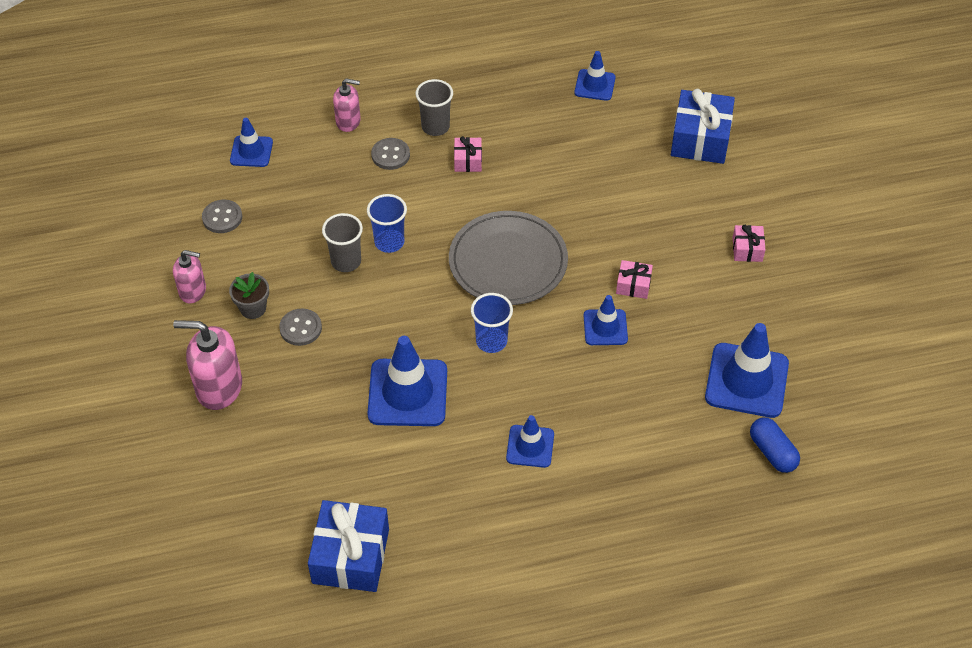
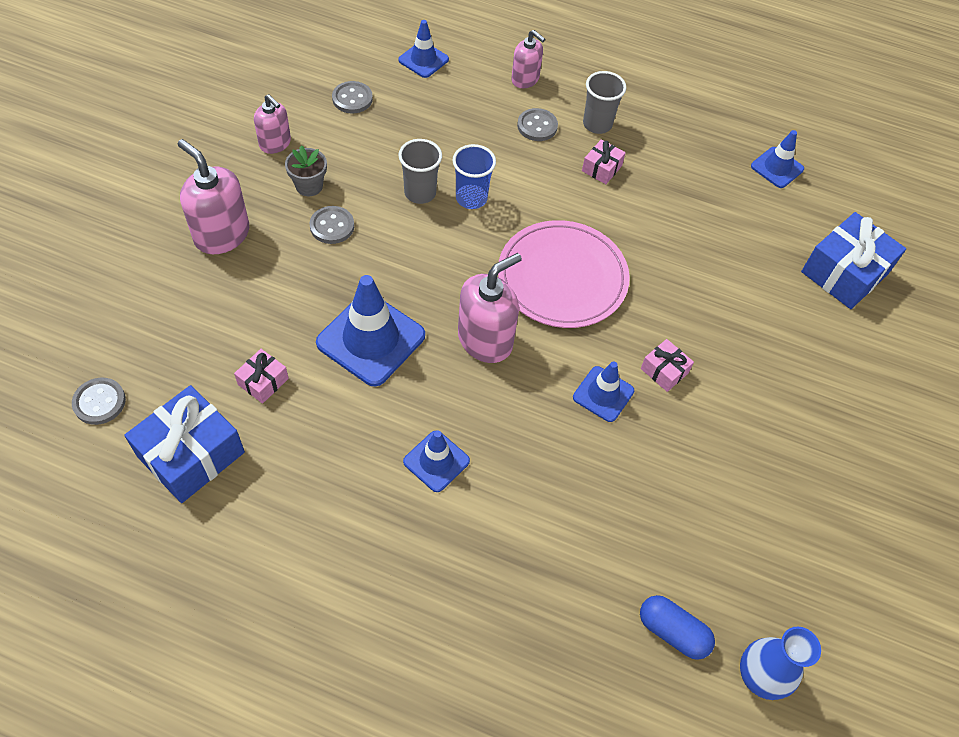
camera: 30 degrees right, 5 degrees up
grey plate [449,211,568,305] -> pink plate [498,220,630,328]
blue cup [471,293,513,353] -> pink soap dispenser [458,253,522,363]
blue traffic cone [705,323,789,418] -> none
pink gift [733,225,765,262] -> pink gift moved to [234,349,289,404]
blue capsule [750,417,800,473] -> blue capsule turned 60 degrees counterclockwise [640,595,715,660]
none -> grey button [72,378,126,425]
none -> blue vase [740,626,821,700]

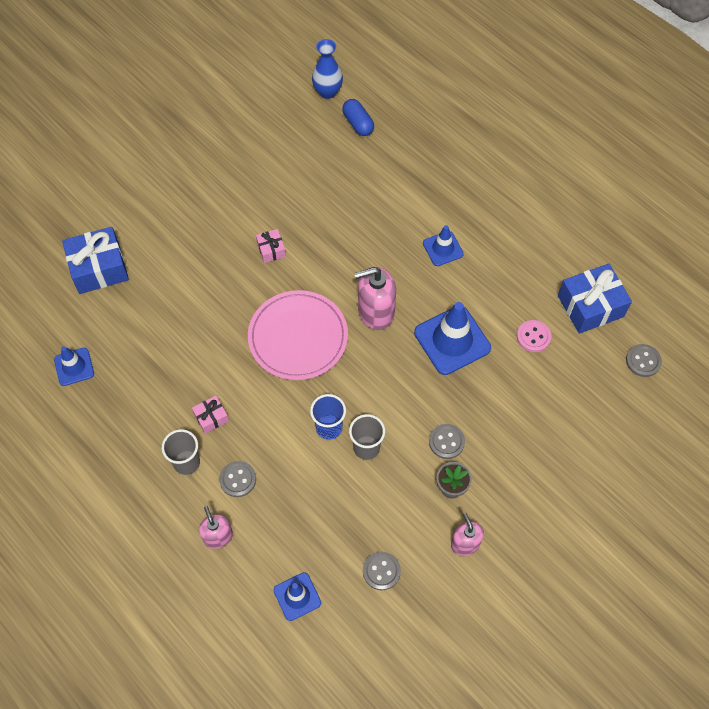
camera: 150 degrees left, 5 degrees up
pink soap dispenser [178,139,249,254] -> none
pink gift [234,349,289,404] -> pink button [517,320,552,352]
blue traffic cone [573,361,634,422] -> none

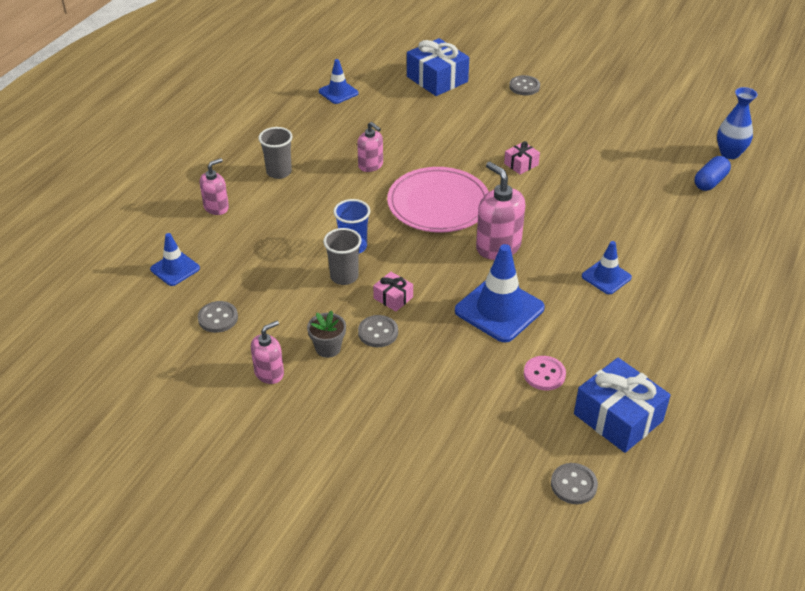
camera: 70 degrees right, 20 degrees down
pink gift [192,395,229,434] -> pink gift moved to [373,272,413,311]
grey button [219,461,256,497] -> grey button moved to [509,75,540,95]
none -> pink soap dispenser [357,122,383,172]

